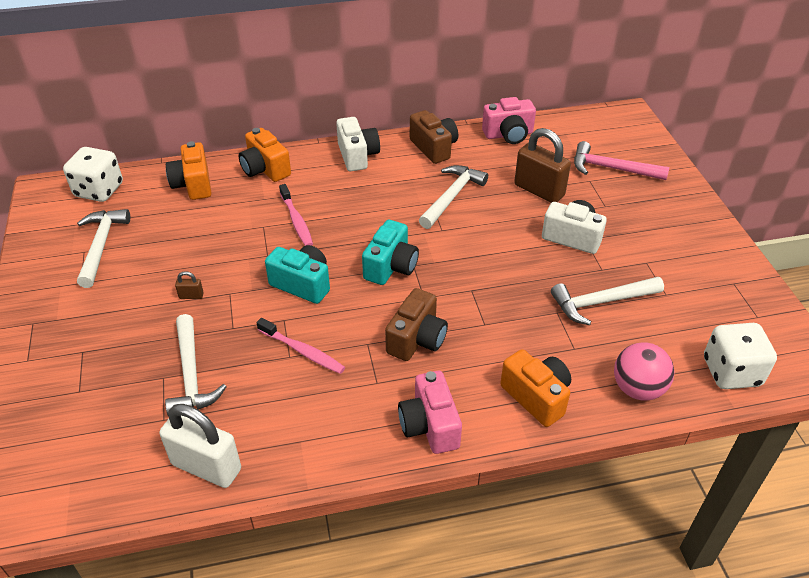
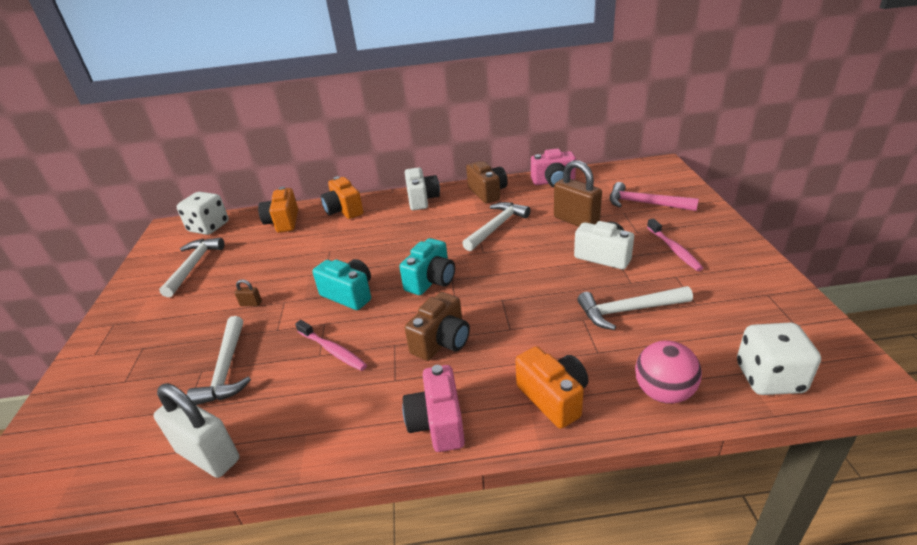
camera: 10 degrees right, 10 degrees down
pink toothbrush [279,184,313,246] -> pink toothbrush moved to [647,218,704,271]

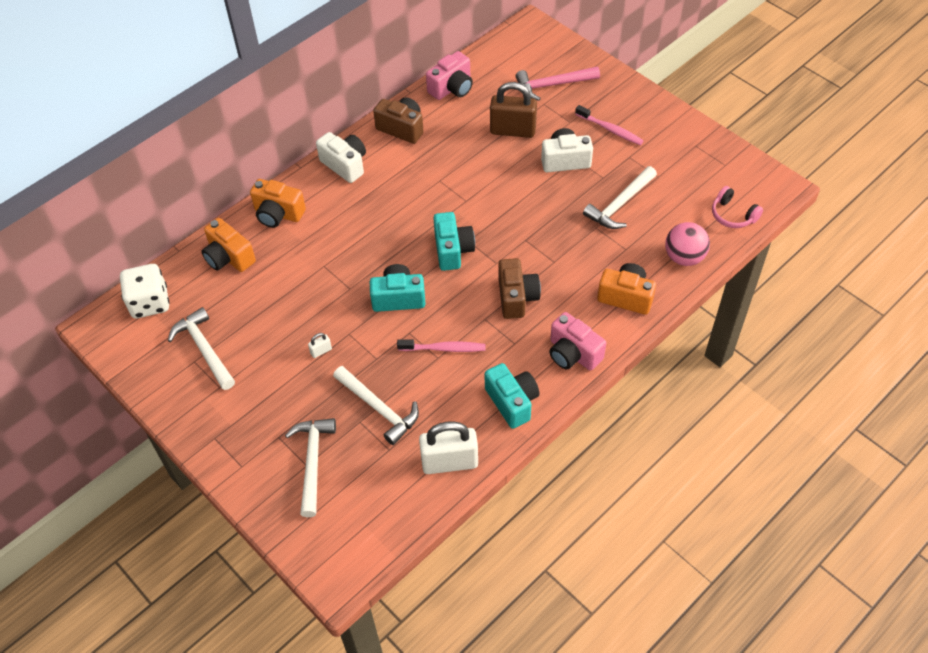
camera: 40 degrees left, 20 degrees up
brown padlock [234,279,262,306] -> white padlock [308,333,332,358]
white hammer [462,202,531,251] -> white hammer moved to [285,418,336,517]
white dice [737,323,821,395] -> pink headphones [712,186,763,228]
none -> turquoise camera [485,363,540,429]

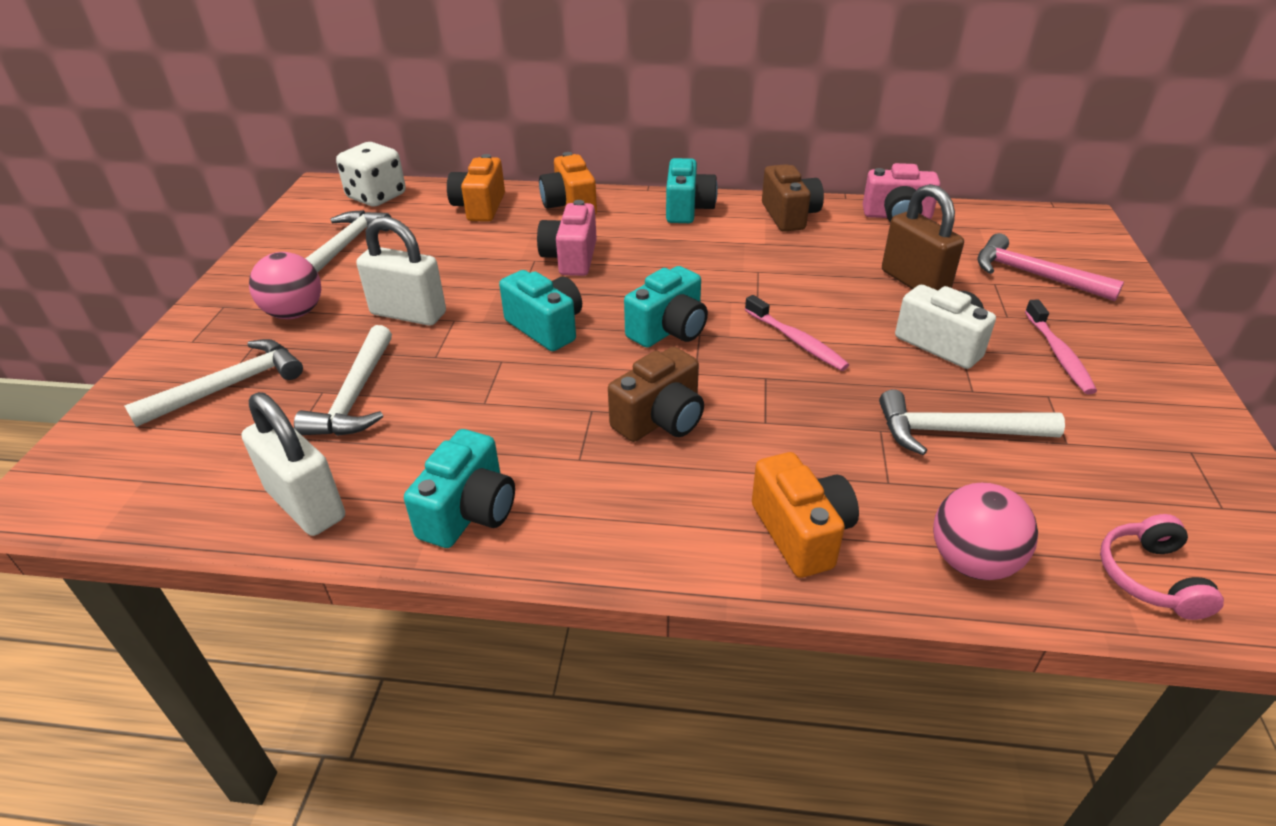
camera: 50 degrees right, 15 degrees down
white padlock [308,333,332,358] -> white padlock [356,216,446,326], size x2.43
white camera [316,132,366,183] -> turquoise camera [666,158,718,223]
pink toothbrush [397,339,486,352] -> pink toothbrush moved to [745,295,849,371]
pink camera [549,312,606,370] -> pink camera moved to [537,200,597,276]
none -> pink ball [249,252,321,319]

